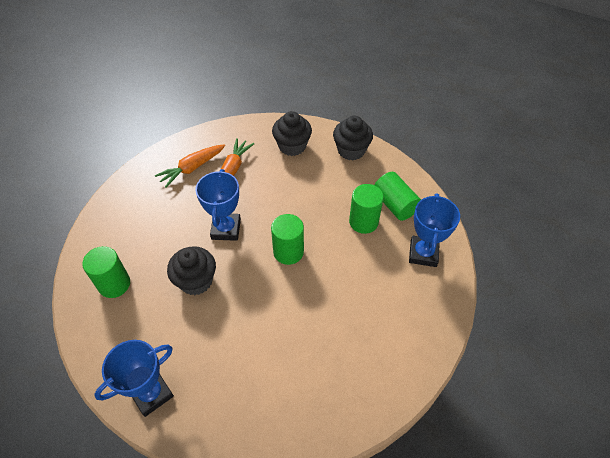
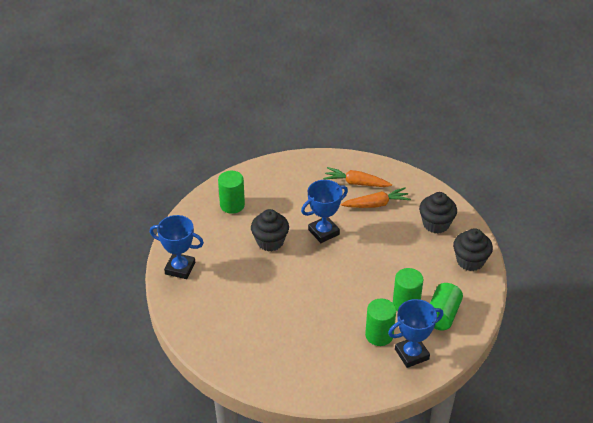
camera: 55 degrees right, 10 degrees down
green cylinder [271,214,304,265] -> green cylinder moved to [365,299,396,346]

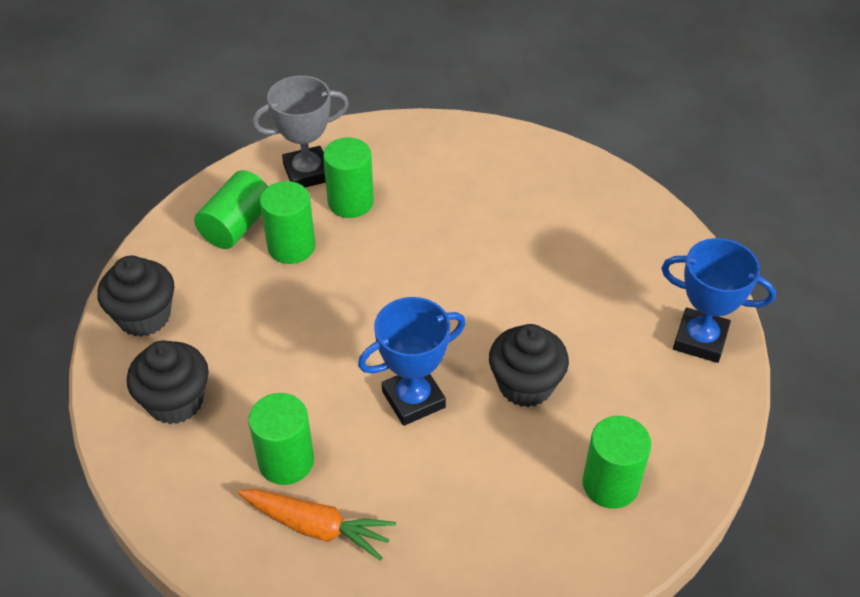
camera: 175 degrees left, 5 degrees up
orange carrot [341,188,411,208] -> green cylinder [249,393,314,485]
blue trophy [388,299,443,368] -> grey trophy [252,75,349,187]

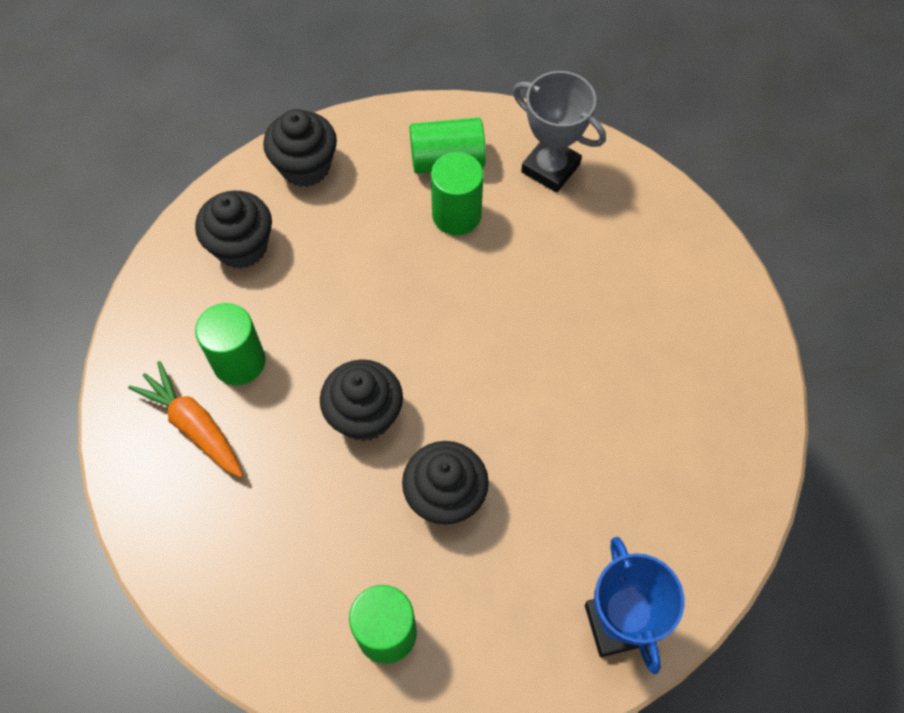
camera: 55 degrees right, 15 degrees up
orange carrot [238,489,396,561] -> orange carrot turned 150 degrees clockwise [128,361,243,478]
green cylinder [323,137,374,218] -> none
blue trophy [358,297,466,426] -> black cupcake [320,359,403,442]

